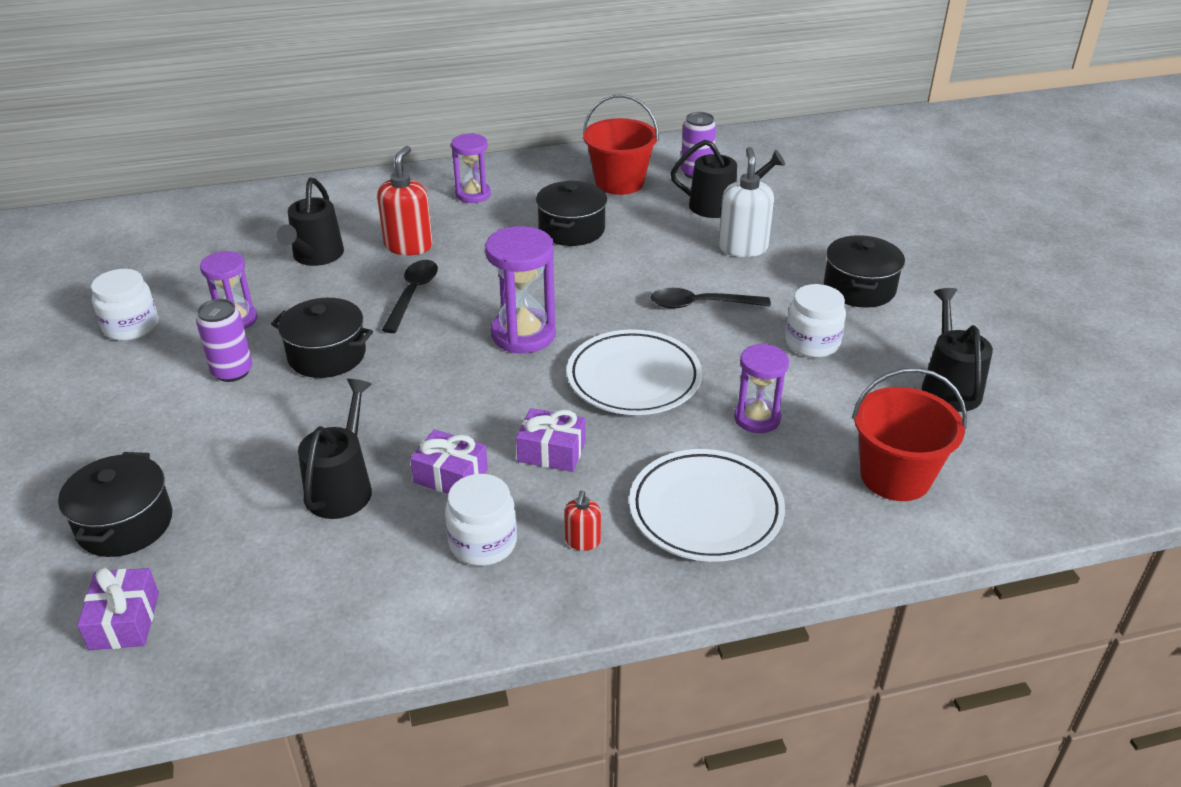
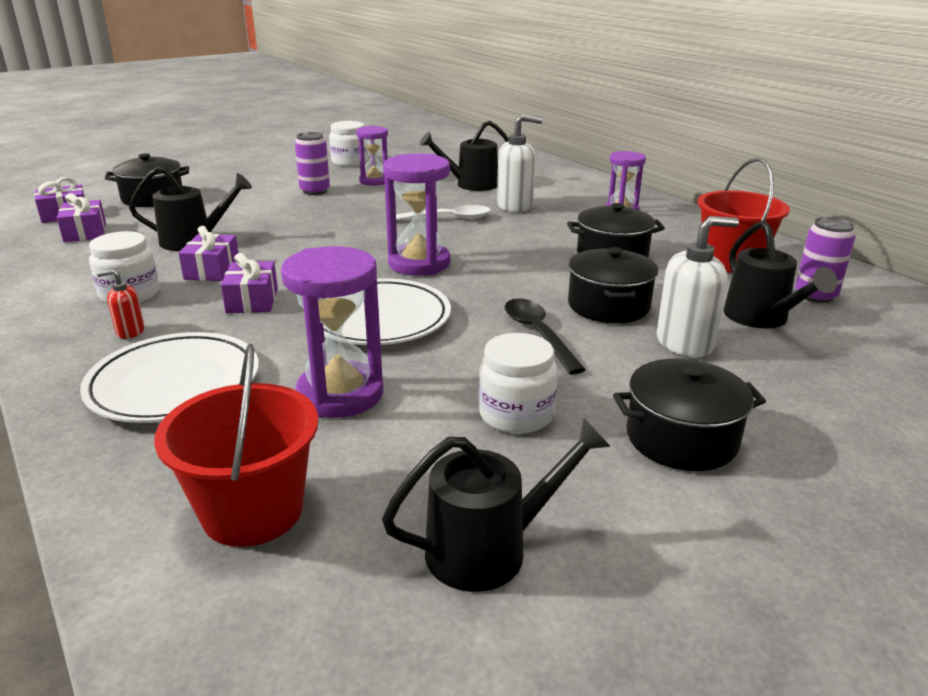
camera: 70 degrees right, 10 degrees down
black pot [271,298,373,378] -> black pot moved to [568,247,658,323]
red soap dispenser [377,146,433,255] -> white soap dispenser [497,114,543,212]
black spoon [382,260,438,333] -> white spoon [396,205,491,220]
purple hourglass [734,344,789,433] -> purple hourglass [281,246,383,418], size x1.53
none -> purple gift [57,193,106,242]

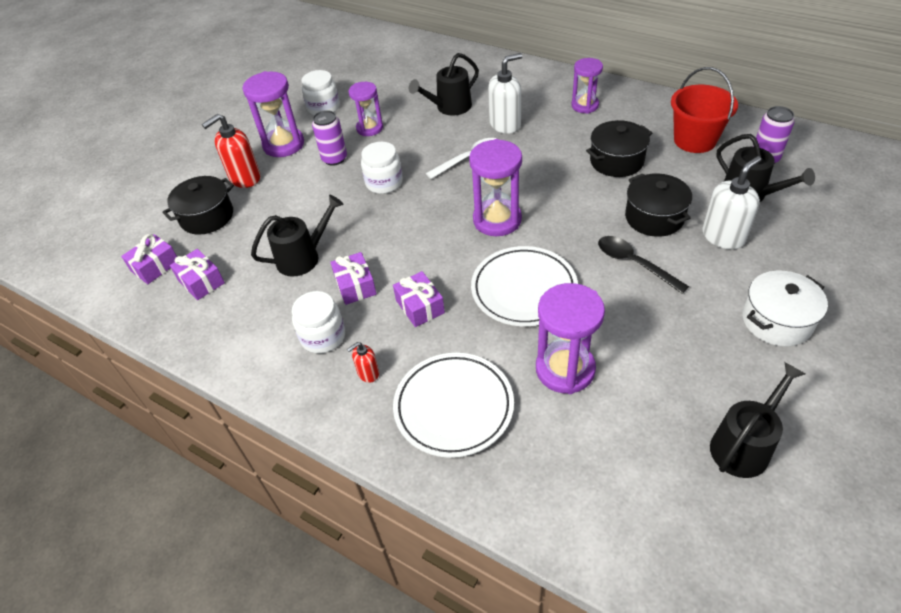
camera: 20 degrees left, 20 degrees up
red bucket [154,344,318,547] -> none
white jar [478,333,558,434] -> white jar moved to [361,142,403,194]
black pot [613,359,766,471] -> white pot [742,271,828,347]
none -> red soap dispenser [202,114,260,188]
none -> purple hourglass [243,71,304,157]

